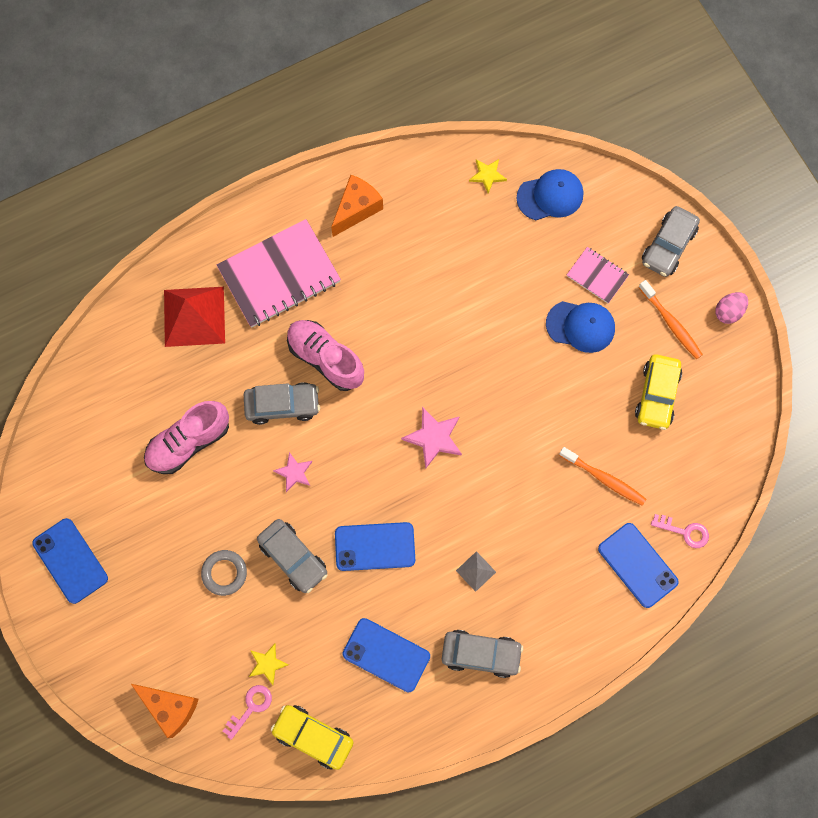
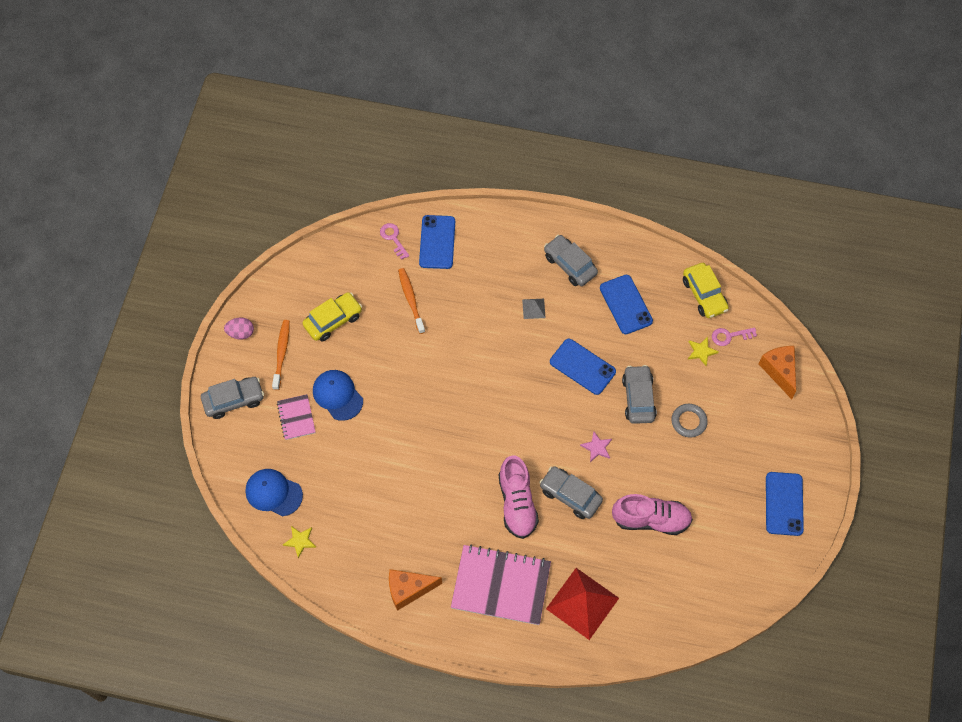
camera: 140 degrees left, 10 degrees down
pink star [401,407,462,468] -> none

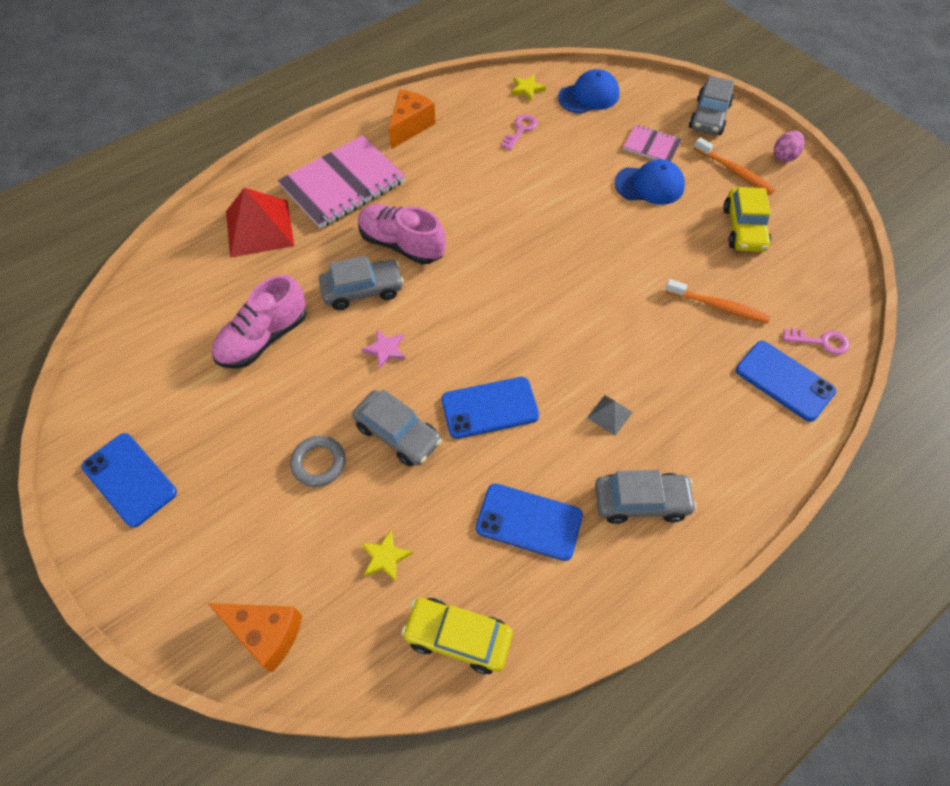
camera: 130 degrees right, 5 degrees down
pink key [712,327,757,346] -> pink key moved to [501,114,538,150]

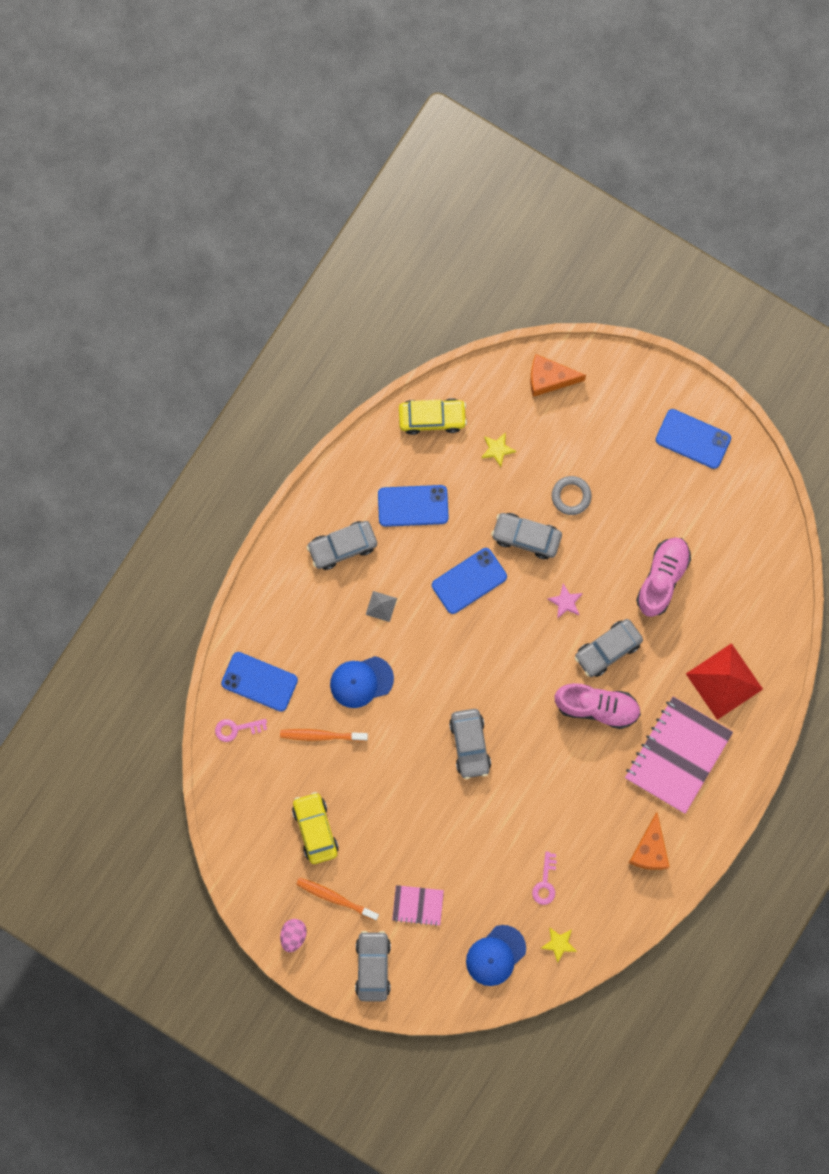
camera: 160 degrees right, 20 degrees up
blue cap [614,159,685,205] -> blue cap moved to [330,656,394,708]
none -> grey car [449,709,491,779]

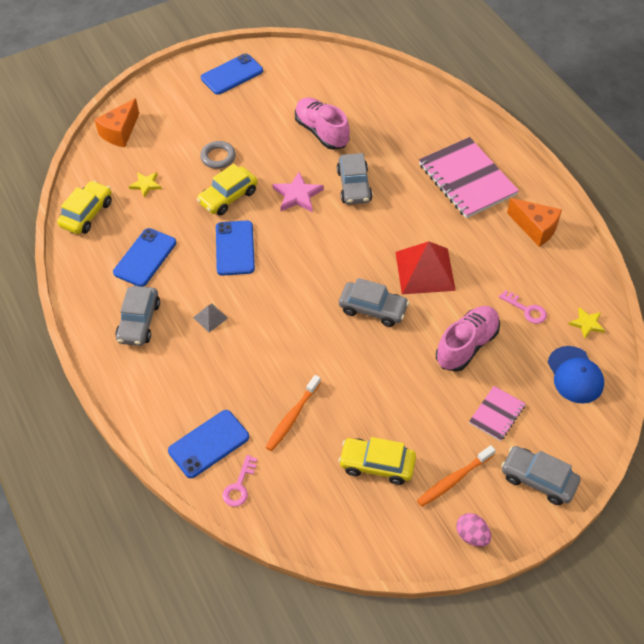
camera: 60 degrees left, 25 degrees down
blue cap [330,656,394,708] -> none
grey car [491,513,562,559] -> yellow car [197,164,258,215]
pink star [547,584,583,619] -> pink star [273,172,324,212], size x1.56
pink shoe [555,683,641,729] -> pink shoe moved to [436,306,500,372]
red pyramid [686,643,763,720] -> red pyramid moved to [396,241,456,294]

